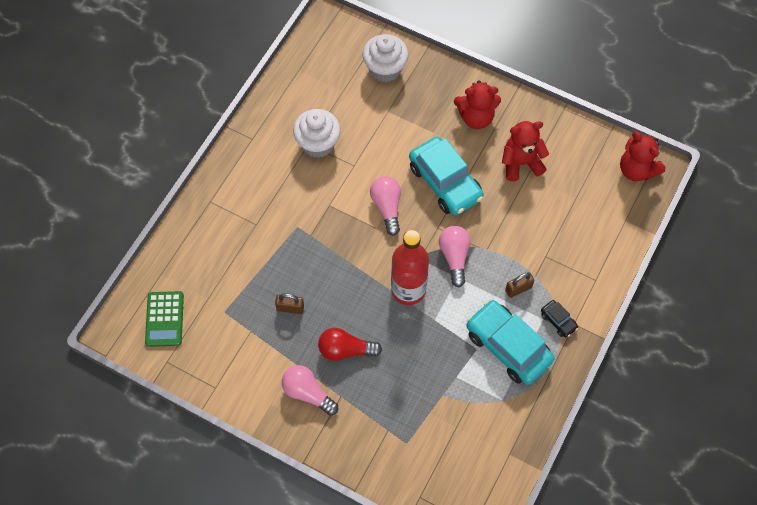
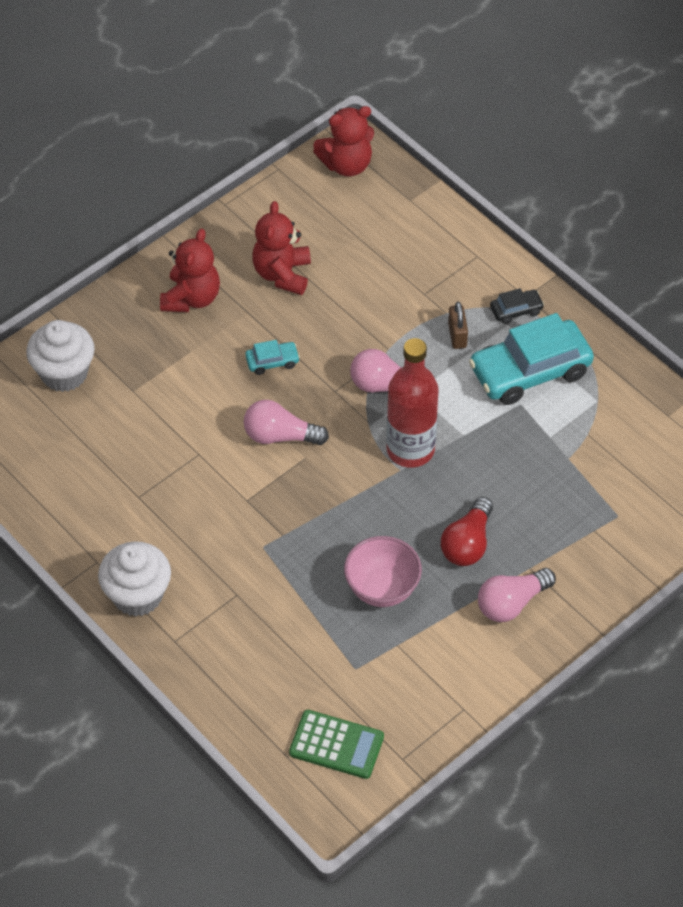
camera: 70 degrees left, 10 degrees down
brown padlock [275,293,304,314] -> pink bowl [344,536,422,607]
white cupcake [293,109,341,158] -> white cupcake moved to [98,541,171,617]
turquoise car [409,137,484,215] -> turquoise car [245,340,300,375], size x0.44

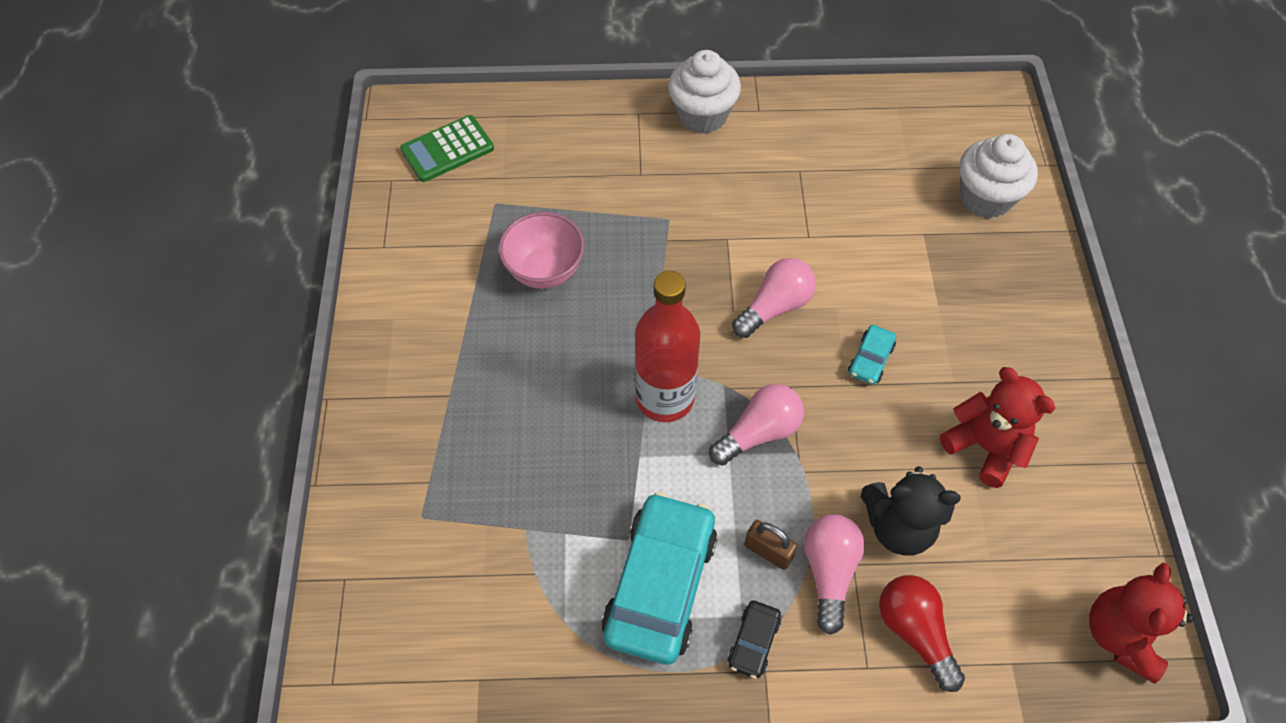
camera: 130 degrees right, 5 degrees up
red teddy bear [160,229,220,312] -> none
red light bulb [441,497,493,566] -> red light bulb moved to [879,575,965,692]
pink light bulb [478,568,556,622] -> pink light bulb moved to [804,514,865,635]
none -> black teddy bear [861,466,961,556]

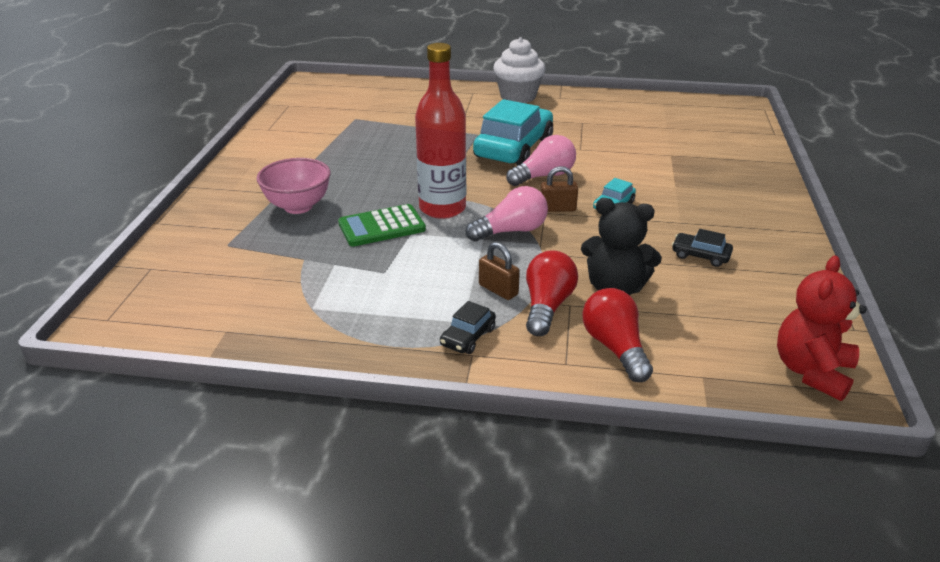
camera: 10 degrees right, 25 degrees down
green calculator [400,115,494,182] -> green calculator moved to [338,204,426,246]
pink bowl [499,212,585,289] -> pink bowl moved to [257,158,331,214]
turquoise car [601,492,717,664] -> turquoise car moved to [473,99,553,165]
pink light bulb [804,514,865,635] -> red light bulb [526,250,578,336]
red teddy bear [940,367,1055,488] -> black car [672,229,733,267]
white cupcake [960,134,1038,218] -> none
none -> brown padlock [540,166,578,212]

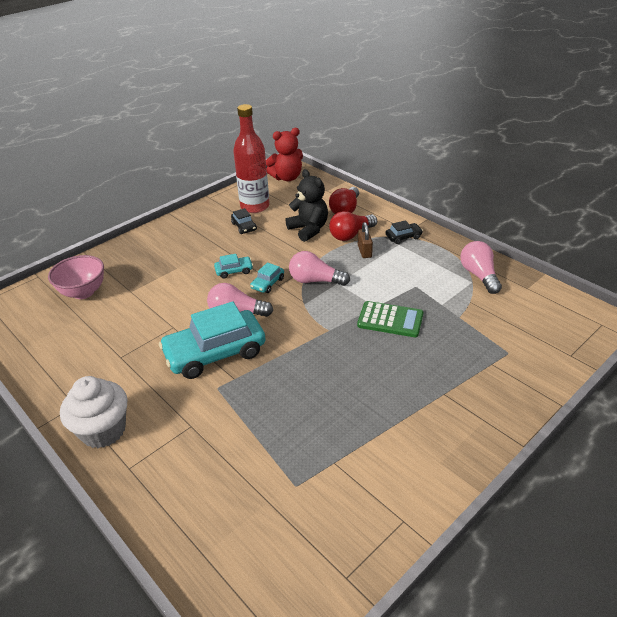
camera: 140 degrees left, 5 degrees up
pink bowl [257,158,331,214] -> pink bowl moved to [48,255,104,299]
red bottle [415,43,466,219] -> red bottle moved to [233,104,269,213]
brown padlock [540,166,578,212] -> turquoise car [250,262,284,293]
none -> pink light bulb [460,241,502,294]

